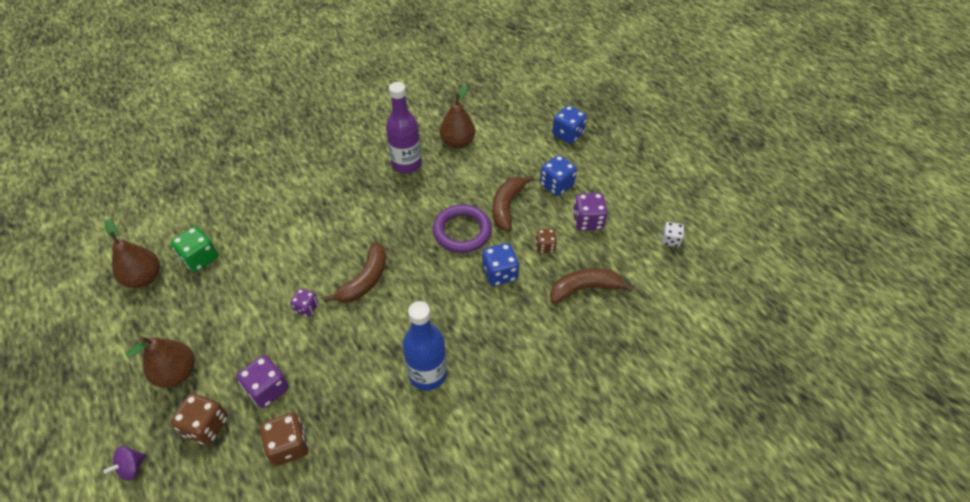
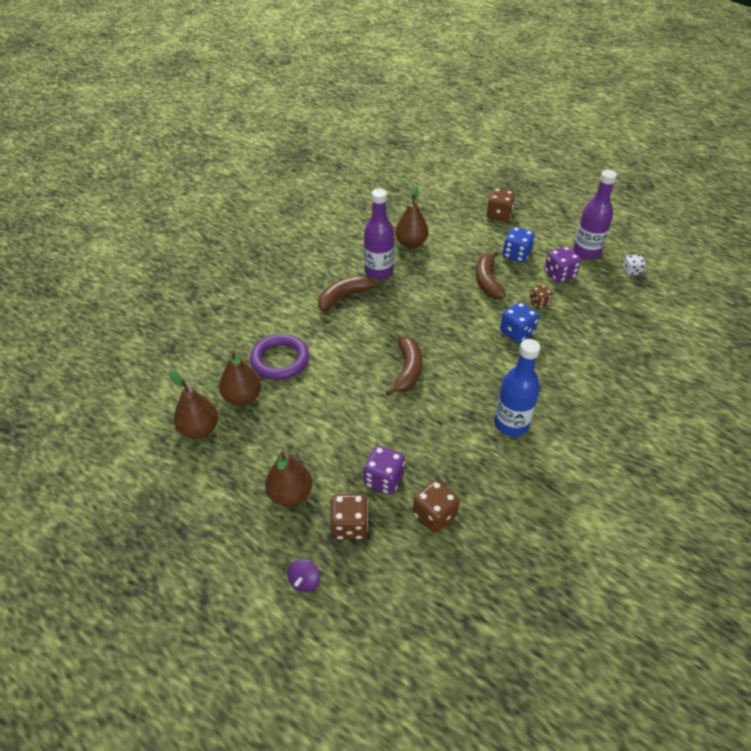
camera: 20 degrees left, 5 degrees down
green dice [171,227,218,272] -> brown pear [219,351,261,406]
purple dice [290,288,319,317] -> none
purple ring [433,204,492,253] -> purple ring moved to [250,334,309,380]
brown banana [550,268,634,304] -> brown banana moved to [318,276,383,311]
blue dice [552,106,587,144] -> brown dice [487,188,515,221]
none -> purple bottle [573,170,617,260]

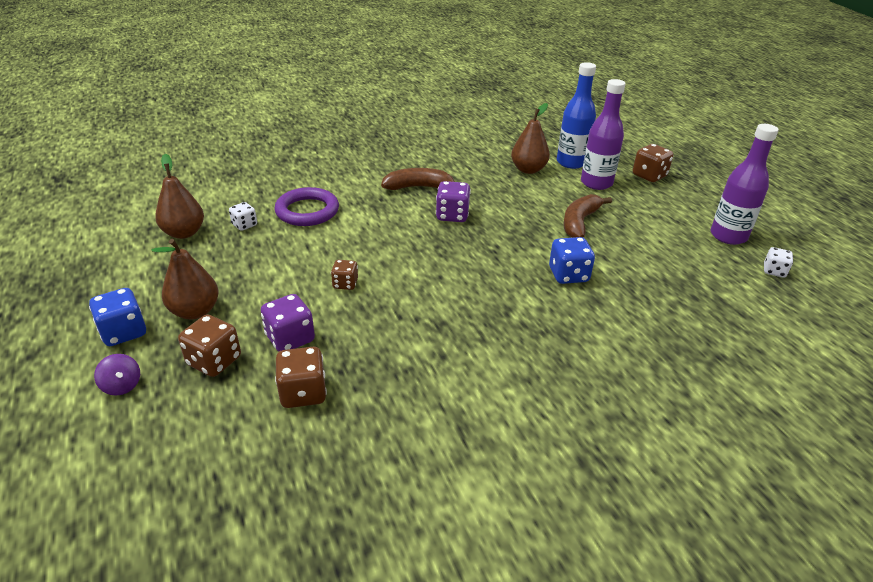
camera: 30 degrees right, 10 degrees down
brown pear [219,351,261,406] -> white dice [229,202,257,231]
purple spinning top [287,559,320,592] -> purple spinning top turned 90 degrees counterclockwise [94,354,140,396]
purple bottle [364,188,394,279] -> purple bottle moved to [581,79,625,190]
brown banana [386,336,422,396] -> none
blue bottle [494,339,540,436] -> blue bottle moved to [557,62,596,169]
blue dice [503,227,535,263] -> blue dice moved to [89,288,146,346]
brown dice [529,284,553,308] -> brown dice moved to [331,260,358,290]
purple dice [544,246,581,283] -> purple dice moved to [436,181,471,222]

